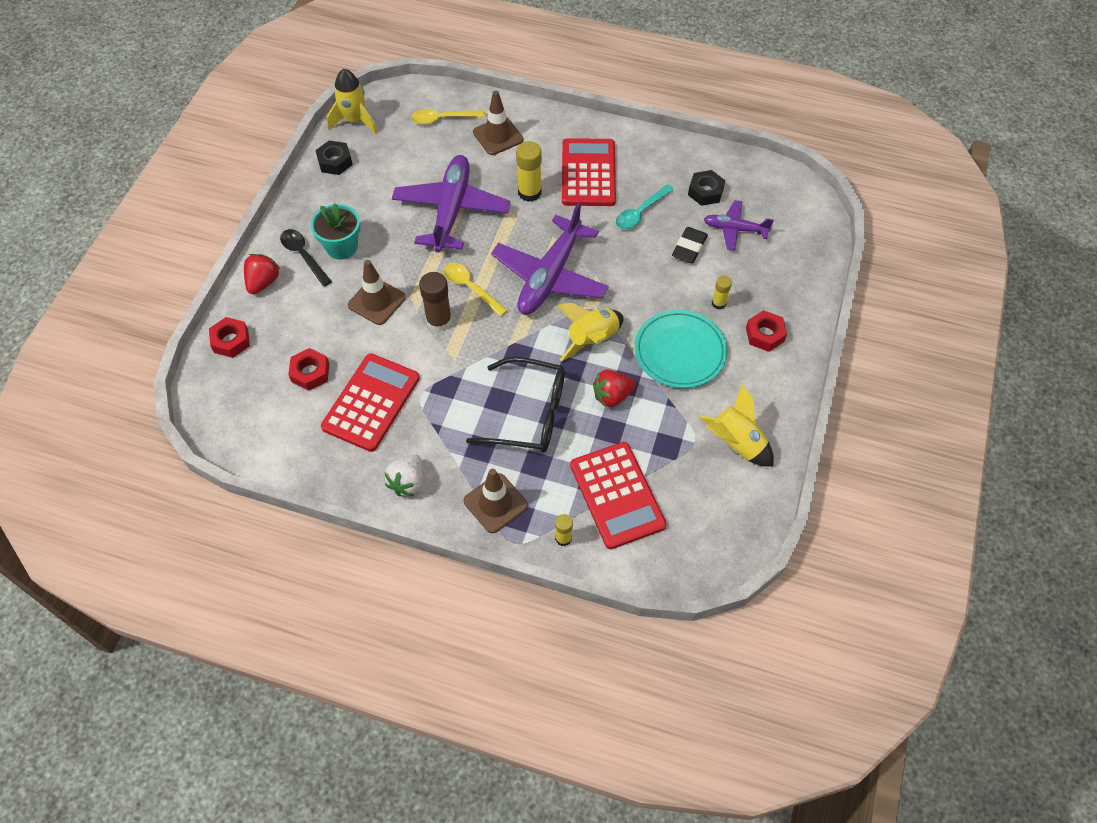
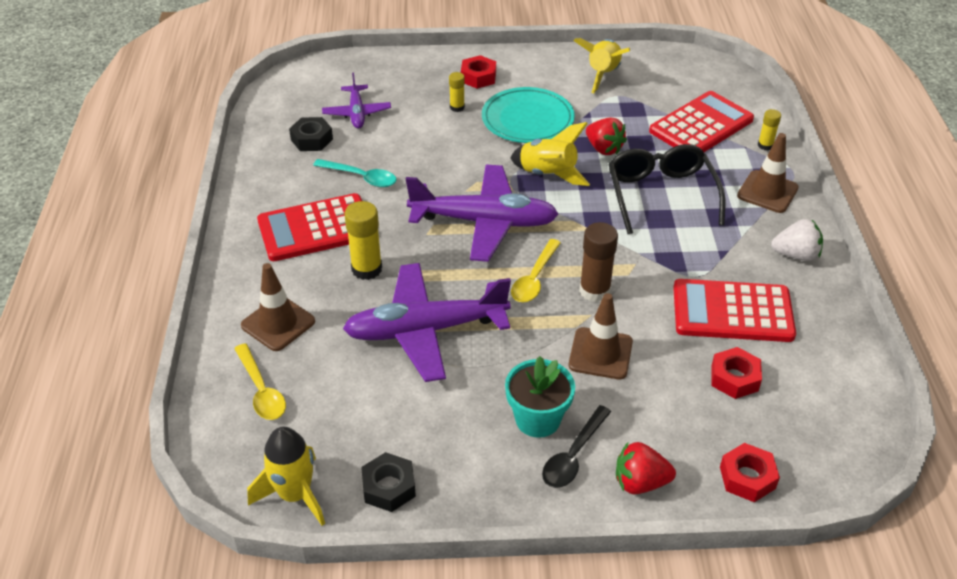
camera: 110 degrees left, 15 degrees down
black eraser [672,227,708,263] -> none

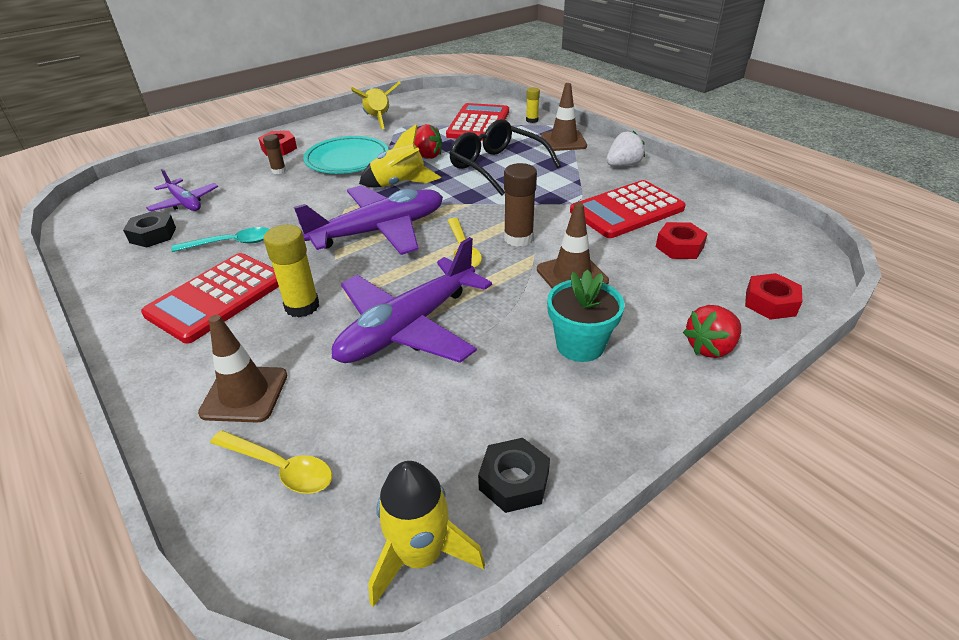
camera: 35 degrees left, 5 degrees down
yellow glue stick [449,72,465,112] -> brown glue stick [263,134,286,174]
black spoon [542,405,611,488] -> none

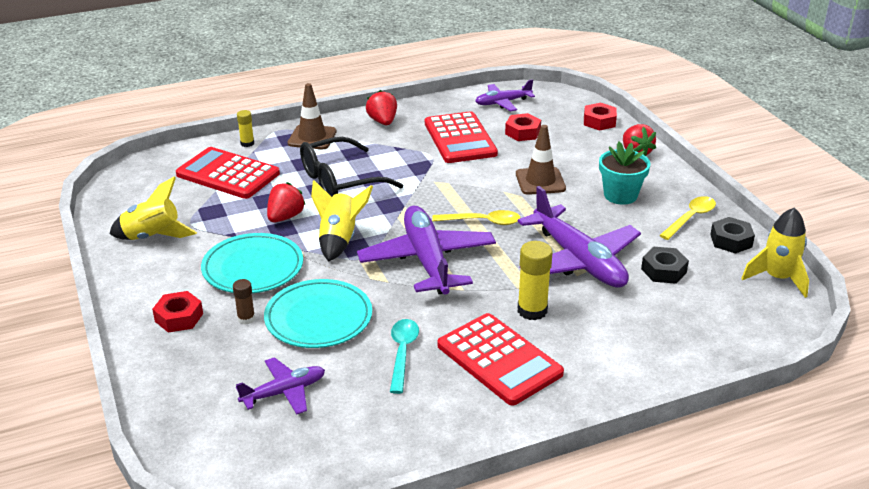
camera: 75 degrees left, 5 degrees down
black nut [123,211,176,248] -> black nut moved to [641,247,689,284]
brown traffic cone [198,315,287,422] -> none
yellow spoon [210,430,332,494] -> yellow spoon moved to [659,196,716,240]
brown glue stick [504,163,537,247] -> none
white strawberry [606,131,645,166] -> red strawberry [366,90,397,125]
none -> turquoise plate [264,279,372,348]
none -> purple plane [475,79,535,111]

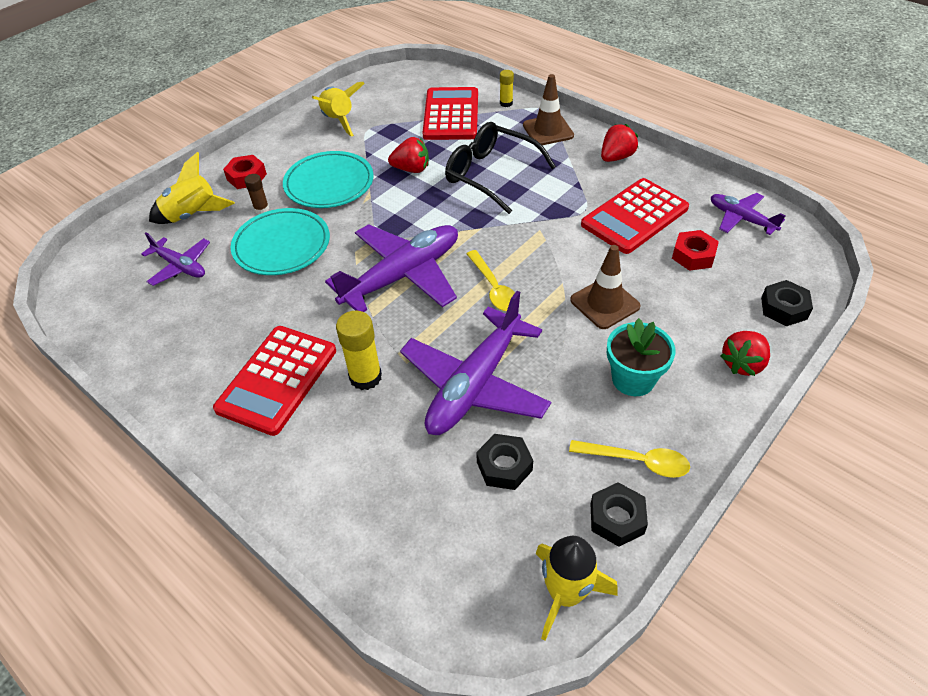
camera: 65 degrees right, 15 degrees up
yellow rocket [311,180,373,262] -> yellow rocket moved to [149,152,235,224]
turquoise spoon [390,319,419,394] -> none
red nut [584,103,617,131] -> black nut [761,280,813,326]

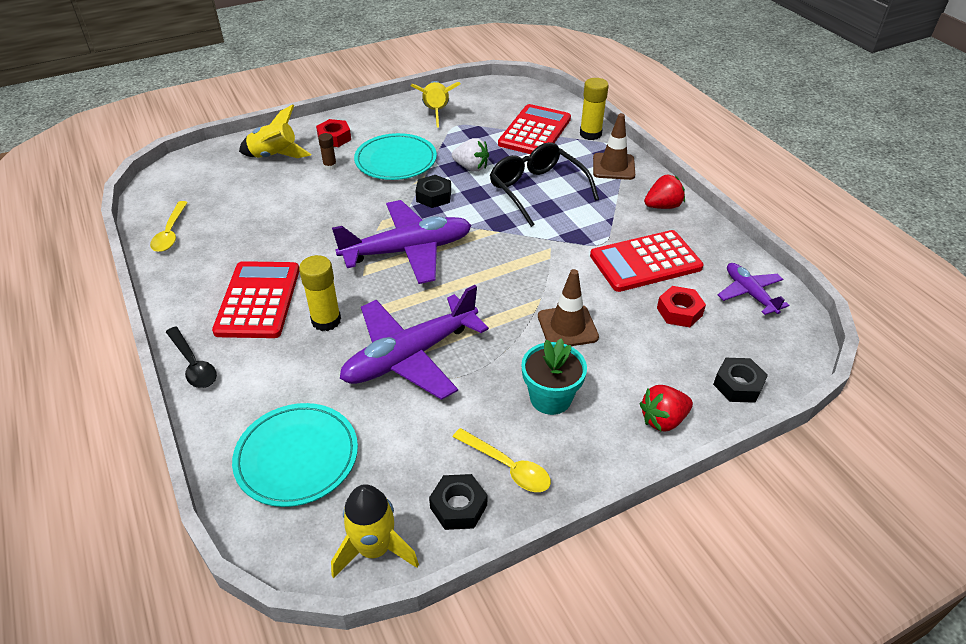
camera: 20 degrees right, 5 degrees down
purple plane [141,233,210,286] -> none
red calculator [213,326,336,436] -> red calculator turned 135 degrees clockwise [212,261,299,338]
turquoise plate [231,208,330,275] -> turquoise plate moved to [232,403,358,507]
red strawberry [388,137,429,173] -> white strawberry [452,138,489,172]
yellow spoon [467,250,515,311] -> yellow spoon moved to [150,201,188,252]
black nut [476,434,533,490] -> black nut moved to [416,175,451,208]
yellow glue stick [500,70,514,107] -> yellow glue stick [580,78,609,140], size x1.74
none -> black spoon [166,327,217,388]

